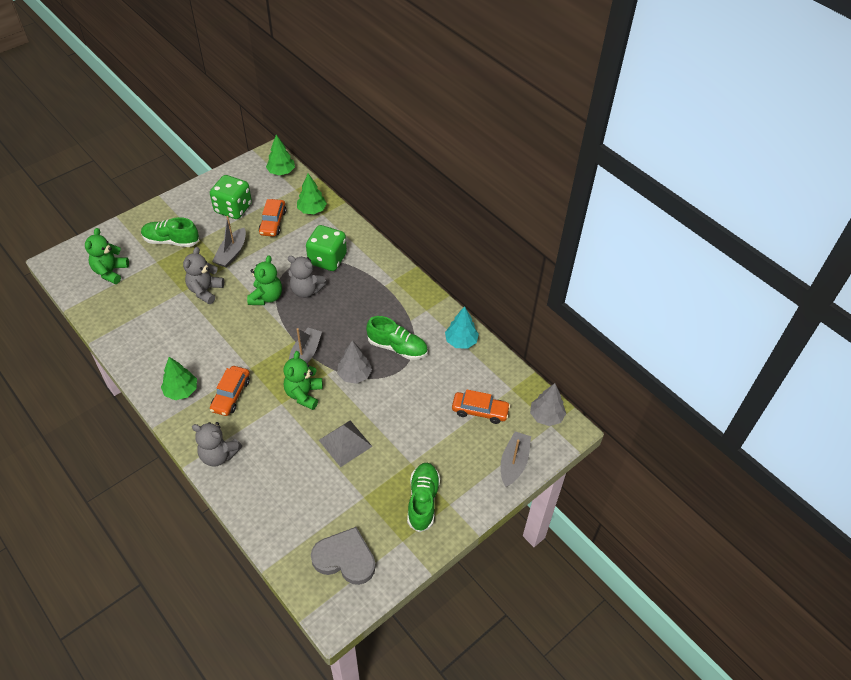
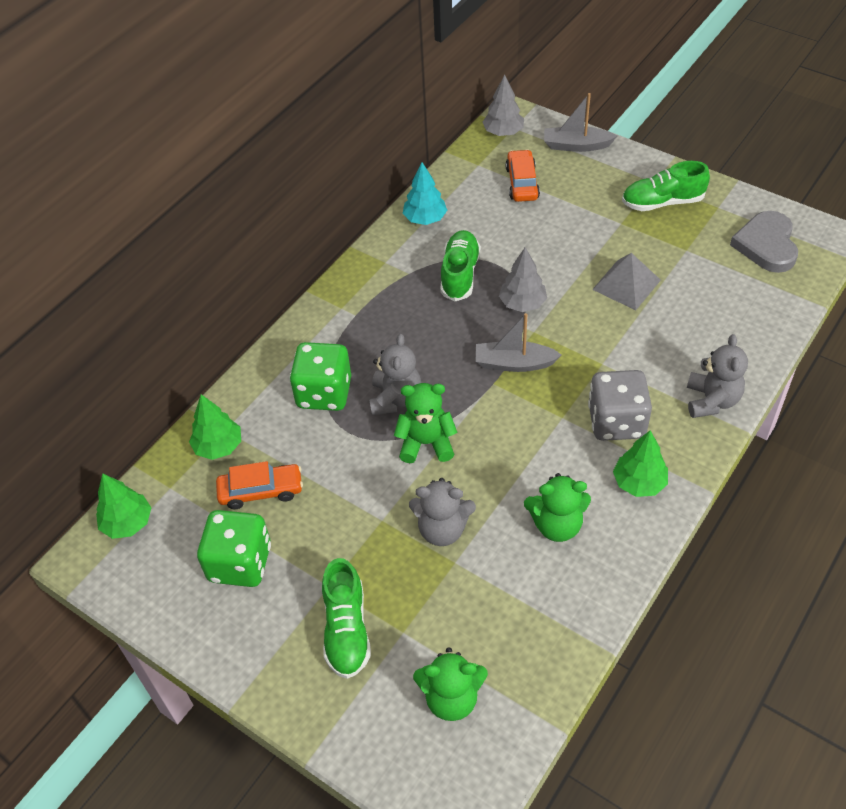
camera: 100 degrees left, 0 degrees up
orange car [210,366,250,416] -> grey dice [588,370,652,441]
grey boat [212,216,246,268] -> none
green teddy bear [283,351,323,410] -> green teddy bear moved to [524,473,591,542]

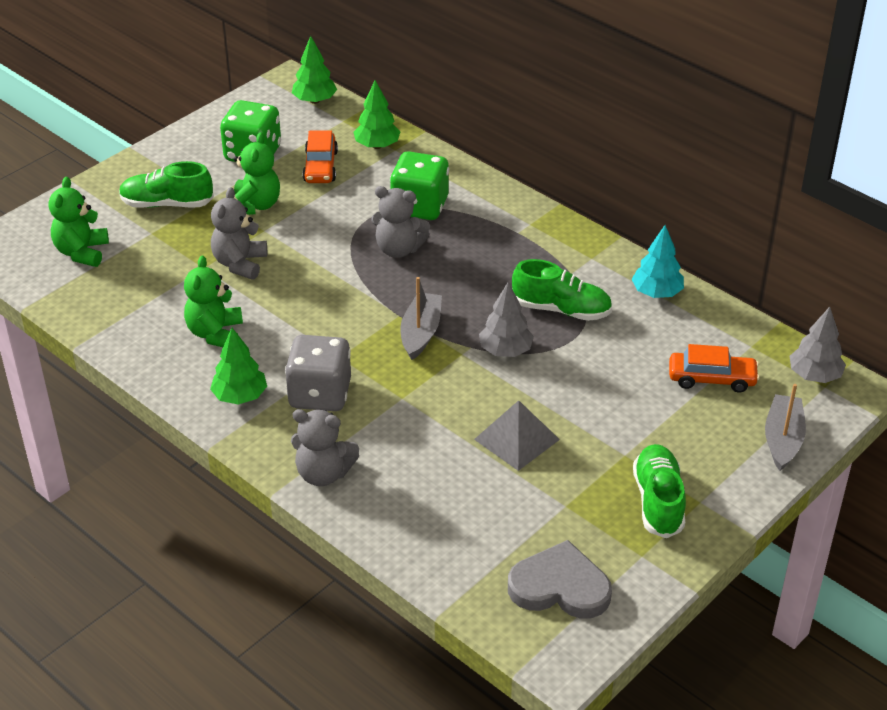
camera: 95 degrees right, 10 degrees down
green teddy bear [394,383,457,463] -> green teddy bear moved to [234,132,280,215]

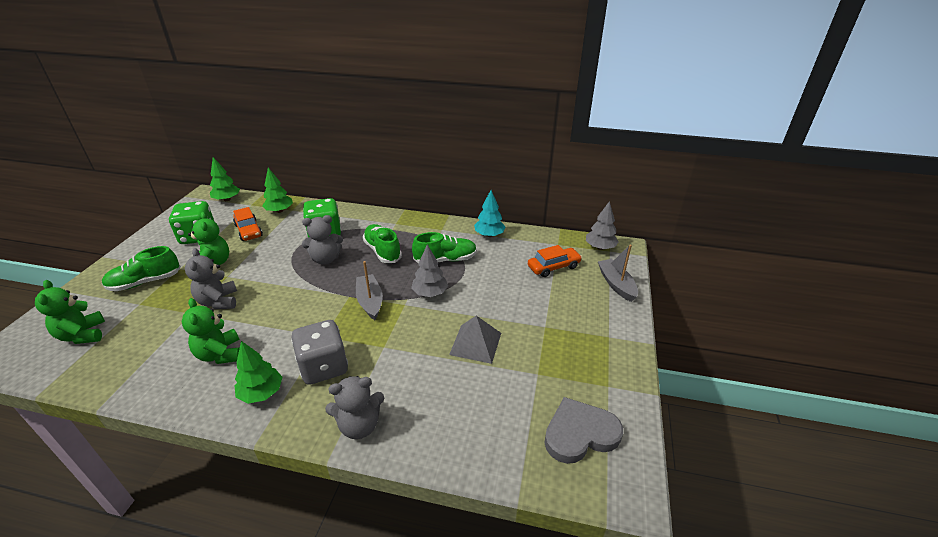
camera: 30 degrees left, 5 degrees down
green shoe [633,444,686,538] -> green shoe moved to [363,224,402,263]

